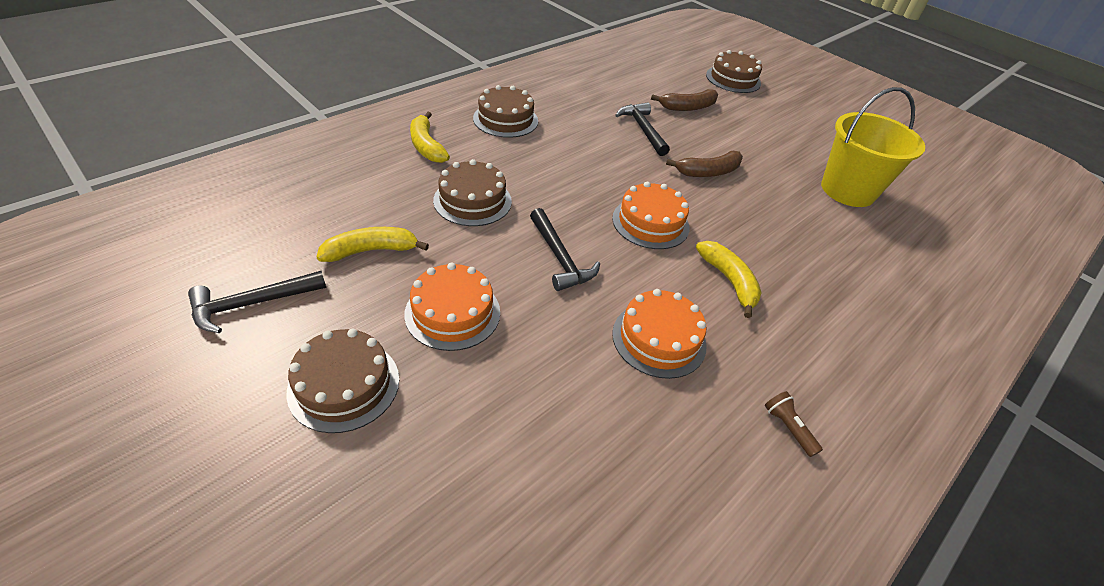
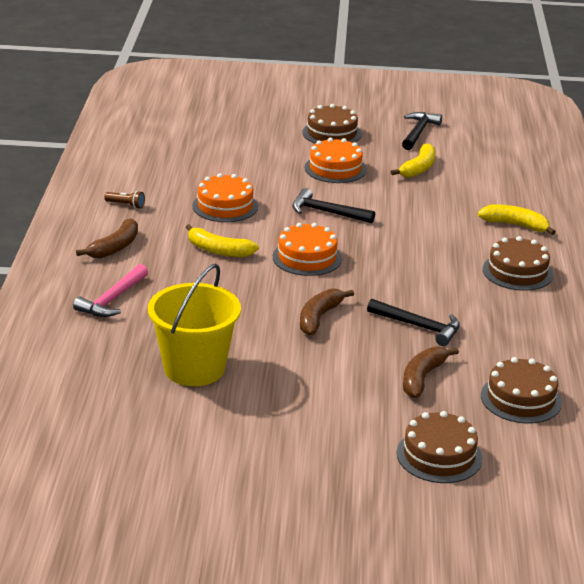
camera: 140 degrees right, 15 degrees down
brown cake [433,159,512,226] -> brown cake moved to [481,357,562,424]
none -> pink hammer [73,264,148,317]
none -> brown banana [76,218,138,258]

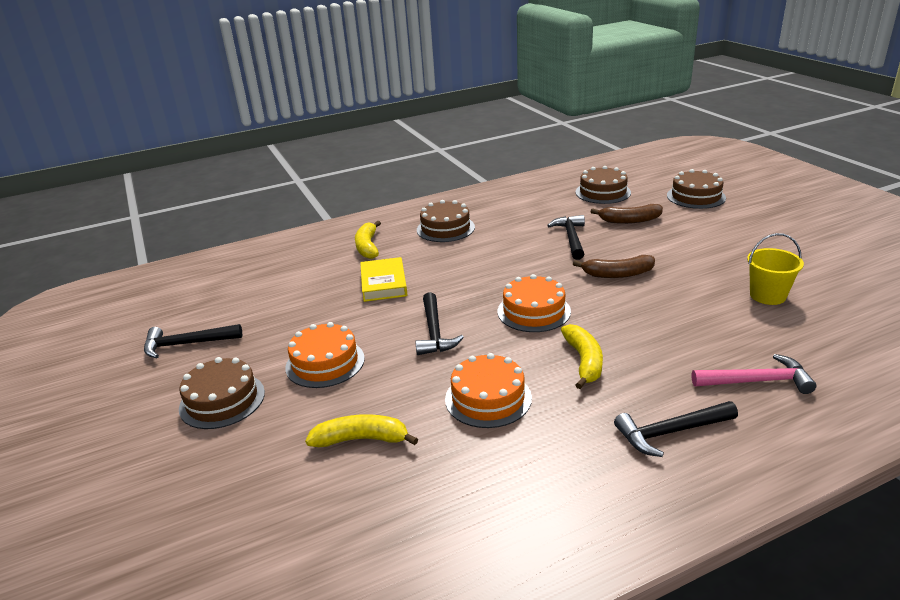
camera: 115 degrees left, 0 degrees up
brown banana [76,218,138,258] -> black hammer [614,401,738,457]
brown flashlight [104,191,145,209] -> none
yellow bucket [148,264,241,386] -> yellow bucket [747,233,804,305], size x0.60
yellow banana [390,143,436,178] -> yellow banana moved to [305,414,418,447]
none -> yellow book [360,257,407,302]

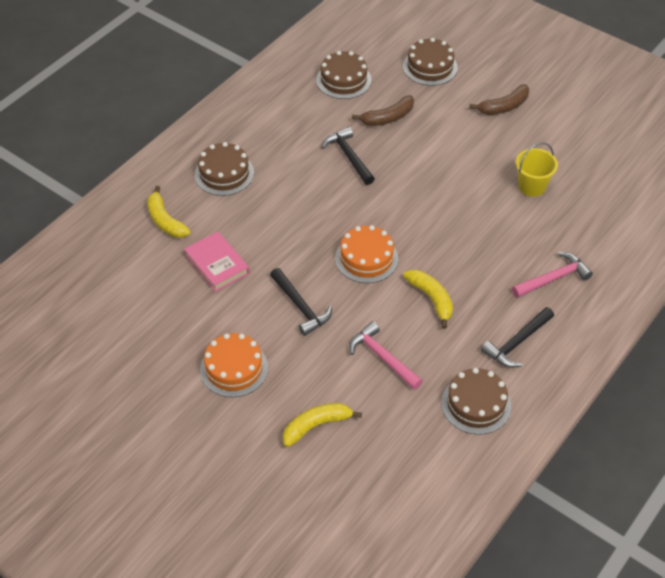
camera: 30 degrees left, 20 degrees up
black hammer [144,324,242,358] -> none
brown cake [179,357,265,429] -> brown cake moved to [441,368,511,435]
yellow book [360,257,407,302] -> pink book [184,231,249,292]
orange cake [445,353,532,428] -> pink hammer [349,321,423,390]
brown banana [573,255,655,278] -> brown banana moved to [469,84,529,115]

